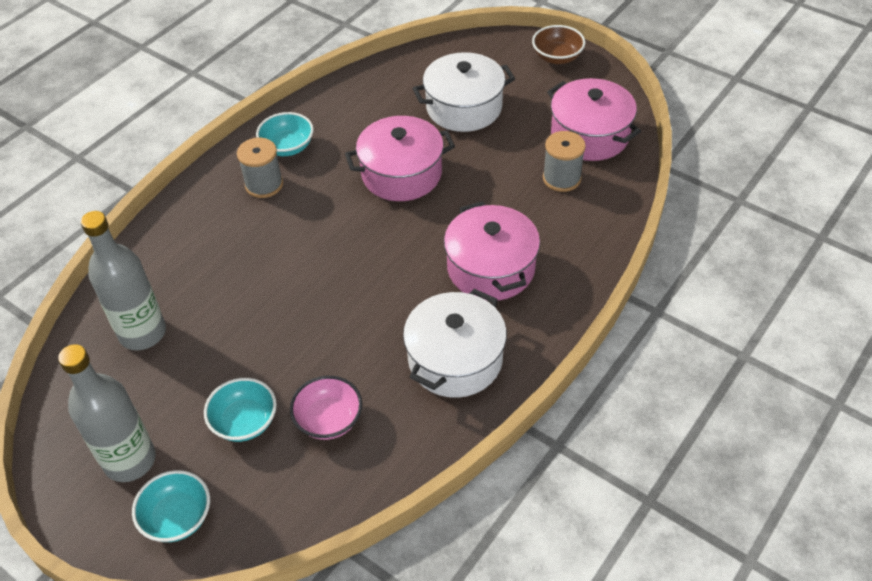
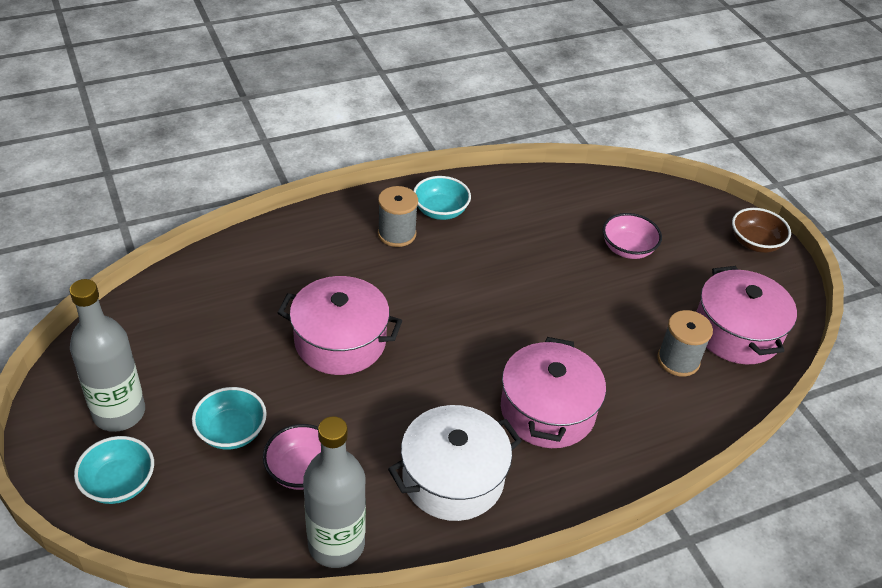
camera: 25 degrees right, 5 degrees down
grey bottle [81,211,166,350] -> grey bottle moved to [303,416,366,568]
pink pot [345,116,455,201] -> pink pot moved to [277,276,402,375]
white pot [412,52,515,132] -> pink bowl [602,213,662,259]

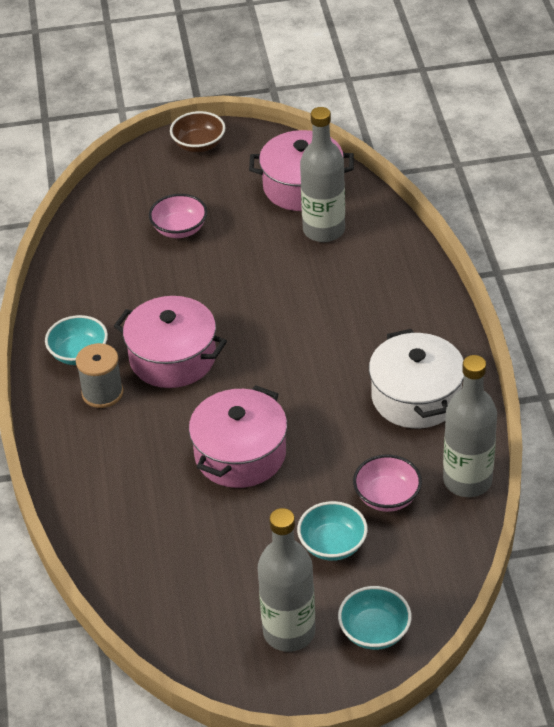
camera: 70 degrees left, 0 degrees up
pink pot [501,337,606,448] -> pink pot moved to [114,296,227,388]
grey spool [657,310,713,377] -> grey bottle [300,107,345,242]

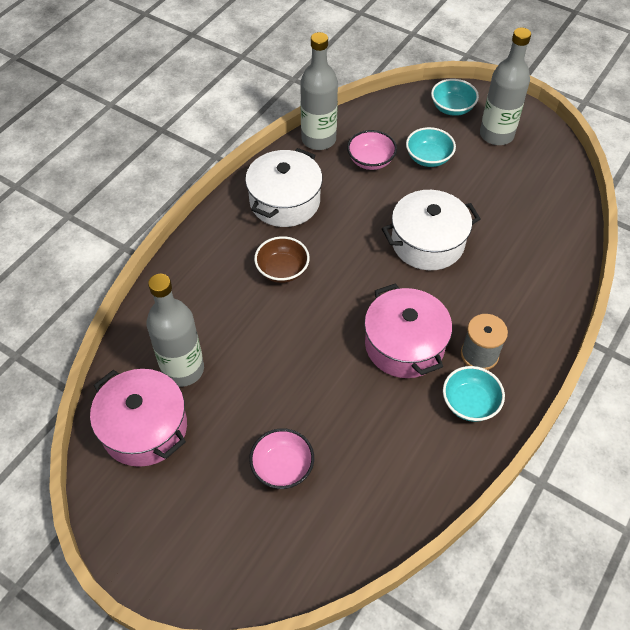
camera: 140 degrees left, 10 degrees up
brown bowl [170,111,225,152] -> brown bowl moved to [254,236,310,283]
pink pot [189,385,287,488] -> white pot [382,190,481,270]

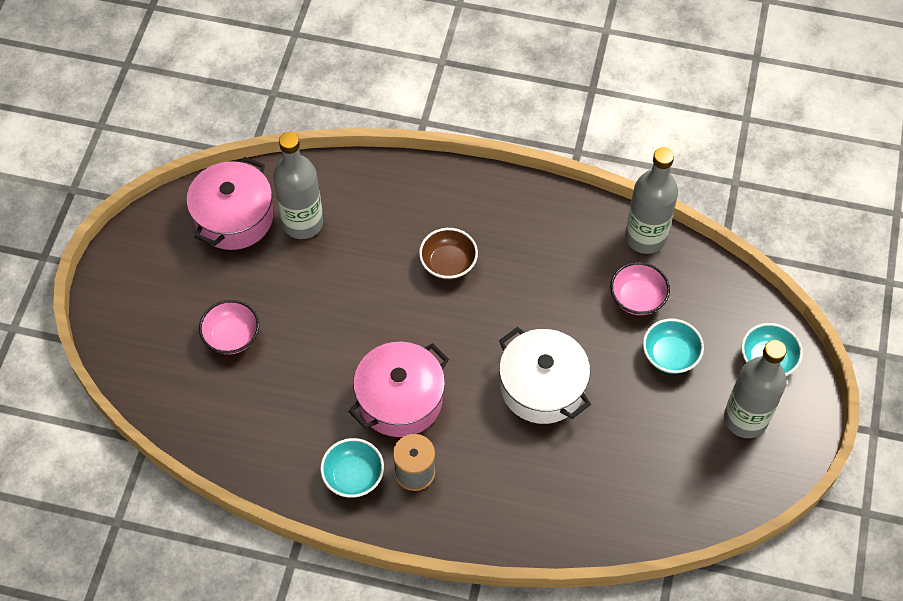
camera: 70 degrees right, 5 degrees up
white pot [245,148,323,227] -> none

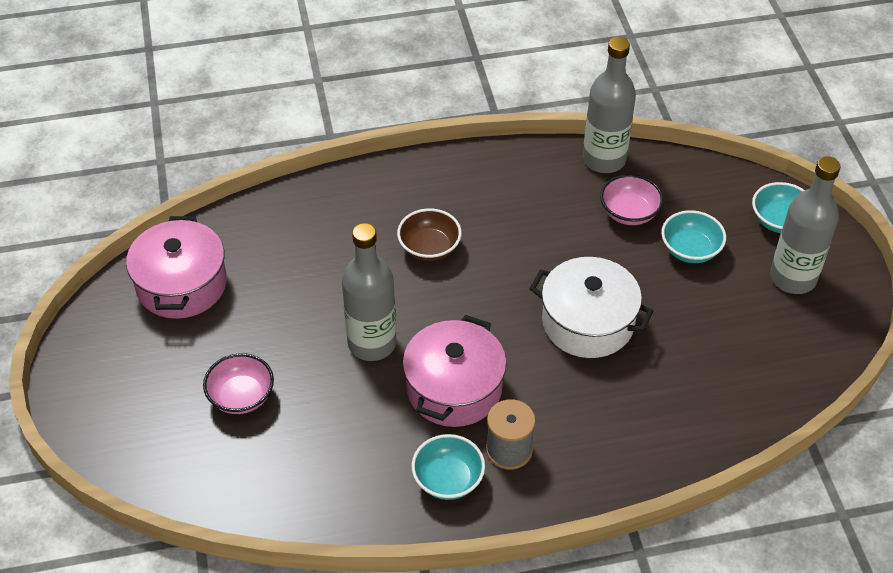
camera: 25 degrees left, 10 degrees down
grey bottle [273,132,323,239] -> grey bottle moved to [342,223,396,361]

